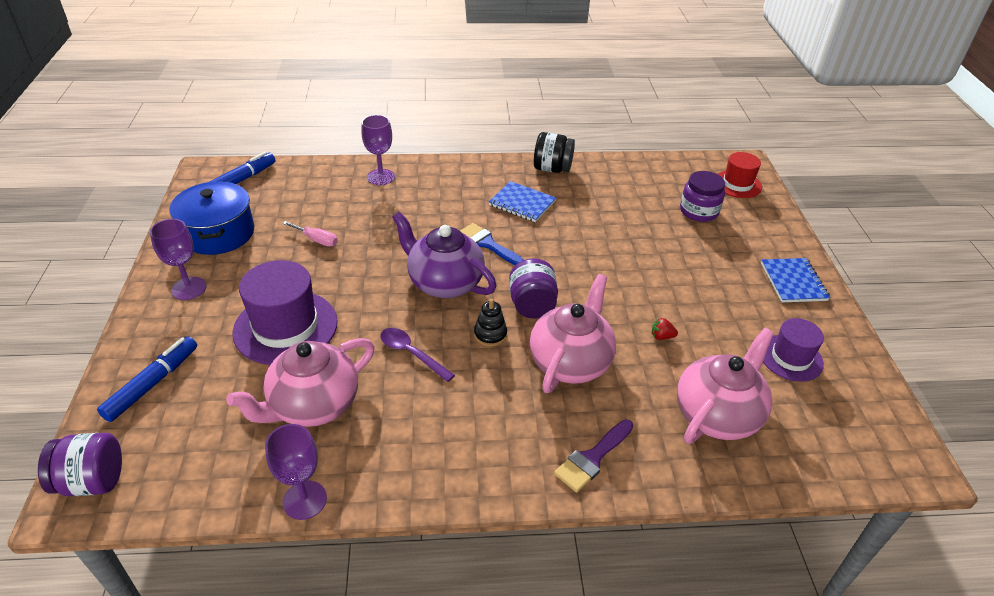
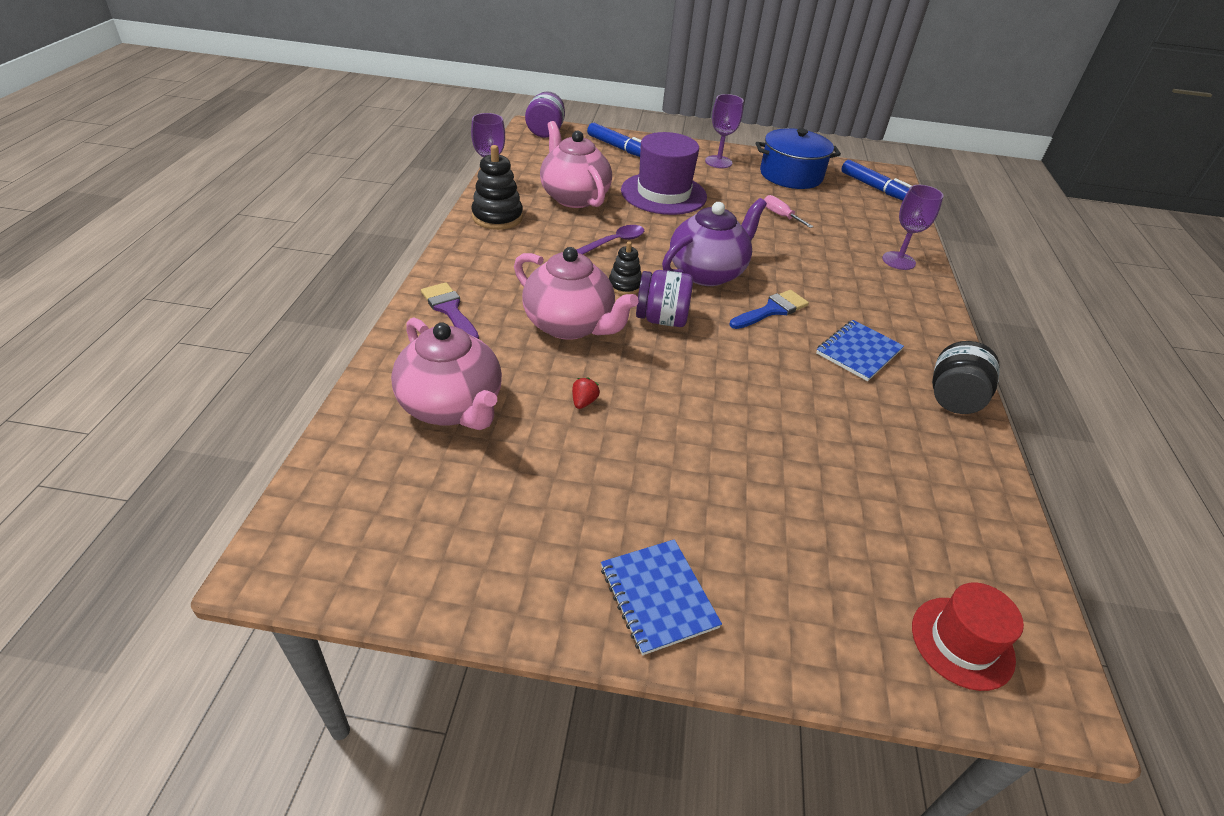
camera: 100 degrees right, 0 degrees up
pink screwdriver [283,221,338,247] -> pink screwdriver turned 105 degrees clockwise [764,195,814,228]
purple jar [680,171,725,222] -> none
blue notebook [761,258,830,302] -> blue notebook turned 60 degrees clockwise [601,539,722,655]
purple hat [763,318,824,382] -> none
none -> black stacking toy [471,145,523,230]

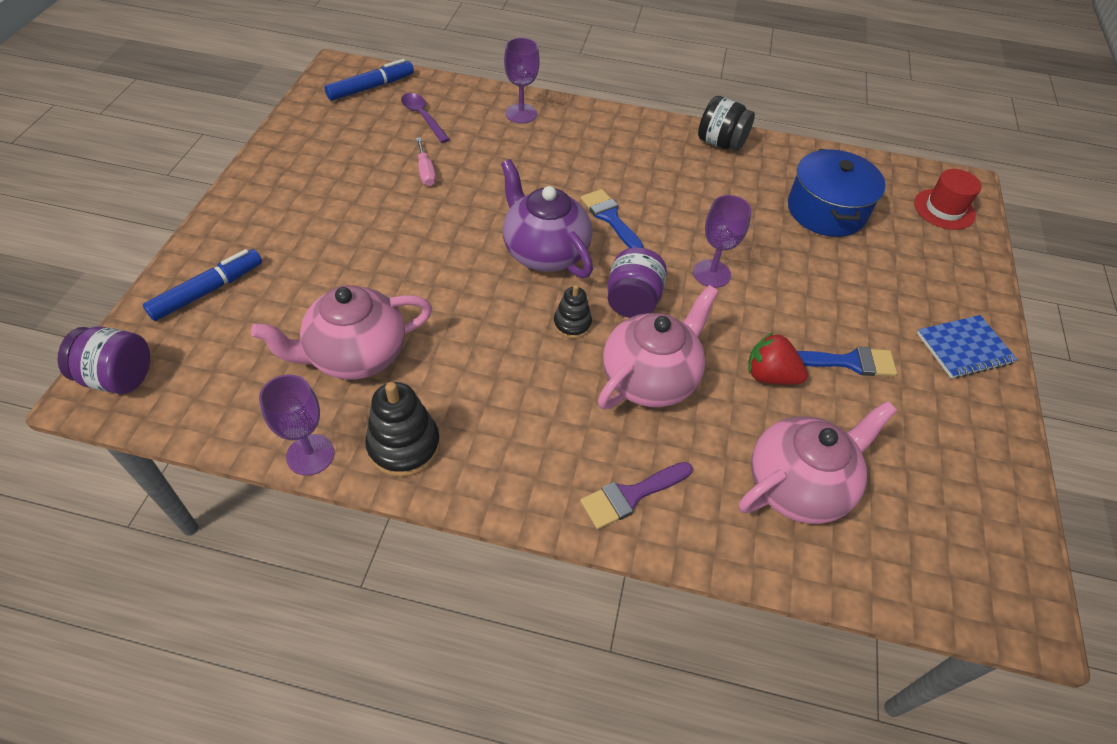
camera: 85 degrees left, 10 degrees up
red strawberry [572,377,600,409] -> red strawberry [748,332,808,385], size x1.88
purple spoon [576,225,644,254] -> purple spoon moved to [401,93,450,143]
purple hat [621,132,707,215] -> none
purple goblet [705,94,744,168] -> purple goblet moved to [693,195,752,288]
blue pot [756,128,841,189] -> blue pot moved to [788,149,886,237]
pink screwdriver [764,195,814,228] -> pink screwdriver turned 75 degrees counterclockwise [416,137,436,186]
blue notebook [816,320,904,381] -> none
none -> blue brush [797,347,897,376]

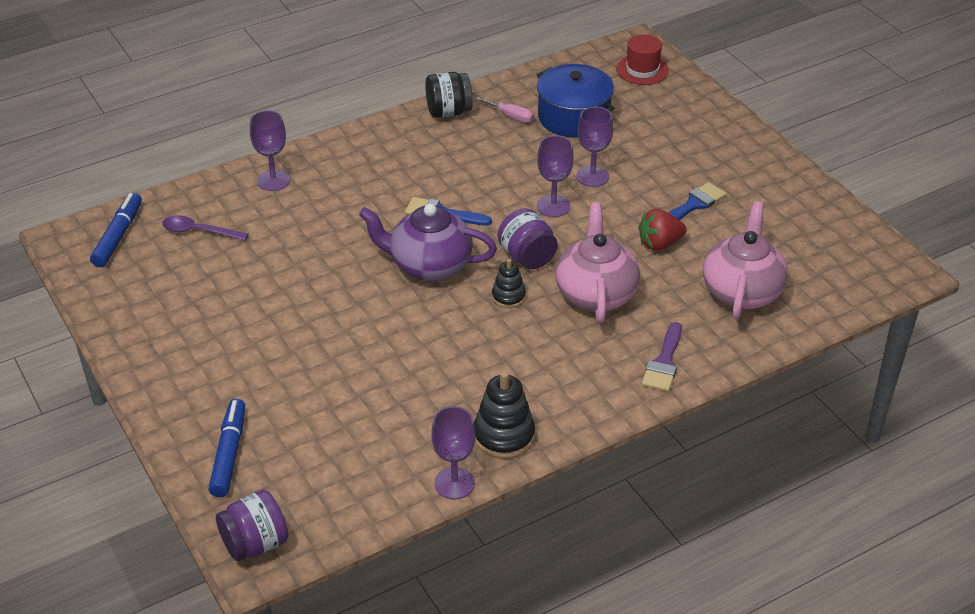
camera: 40 degrees left, 10 degrees down
pink teapot [251,285,432,380] -> none
pink screwdriver [416,137,436,186] -> pink screwdriver moved to [475,97,534,123]
blue notebook [917,315,1017,379] -> none
none -> purple goblet [576,107,613,187]

